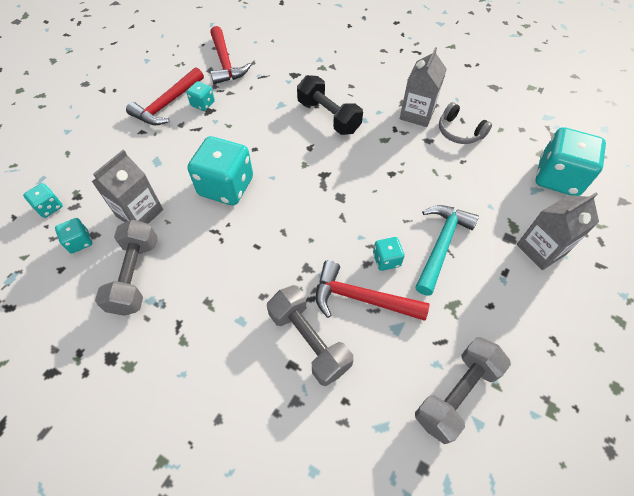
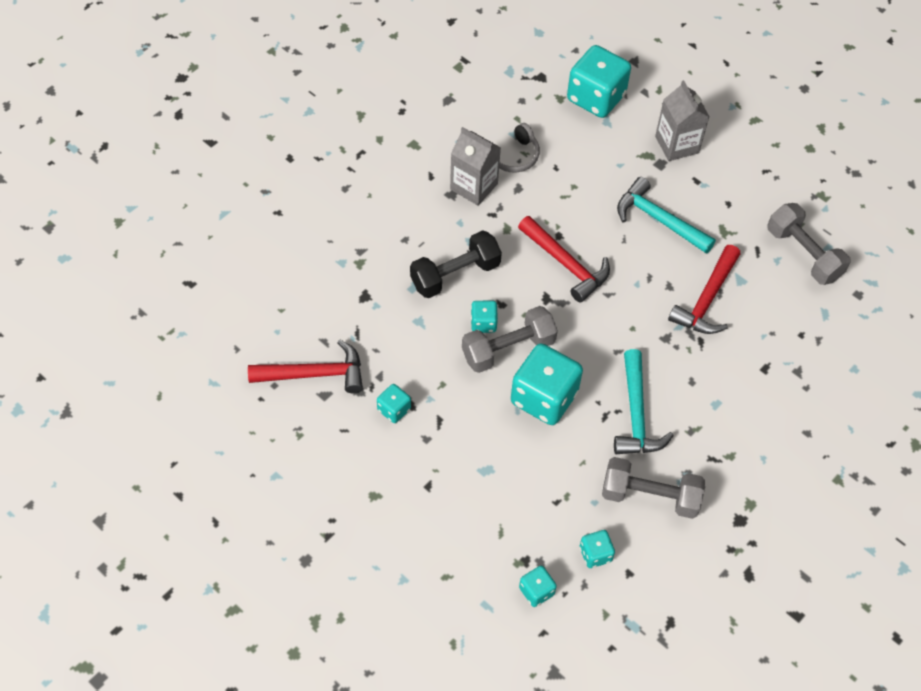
camera: 80 degrees left, 0 degrees up
grey carton [92,150,163,224] -> none
red hammer [126,67,204,125] -> red hammer moved to [518,216,610,303]
grey dumbbell [267,285,354,386] -> grey dumbbell moved to [462,306,558,373]
turquoise dice [373,237,405,271] -> turquoise dice moved to [471,301,498,333]
none -> turquoise hammer [614,349,674,454]

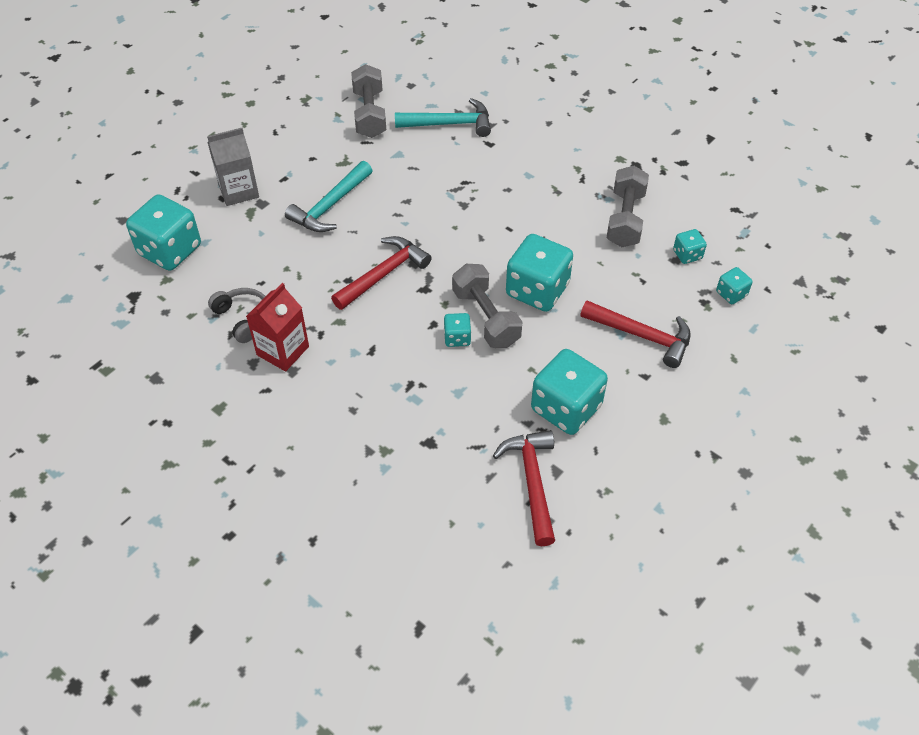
camera: 90 degrees left, 5 degrees down
turquoise dice [377,384,411,423] -> turquoise dice [531,349,608,435], size x2.09
black dumbbell [410,230,502,298] -> none
grey carton [450,127,501,206] -> red carton [246,283,309,372]
turquoise hammer [614,349,674,454] -> turquoise hammer moved to [395,98,491,137]
red hammer [668,245,741,334] -> red hammer moved to [580,300,691,368]
grey dumbbell [767,203,851,285] -> grey dumbbell turned 60 degrees counterclockwise [351,64,386,138]

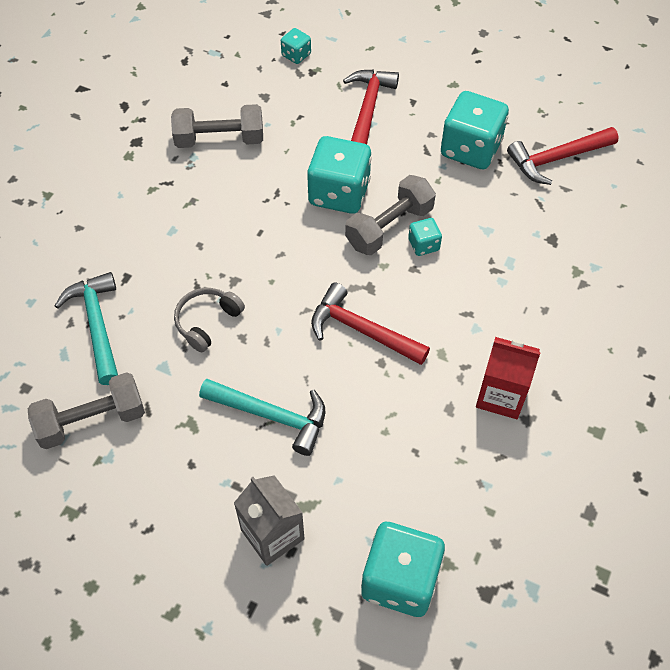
camera: 105 degrees left, 5 degrees up
grey headphones [208,288,266,343] -> grey headphones moved to [174,288,245,352]
turquoise dice [673,229,707,264] -> none

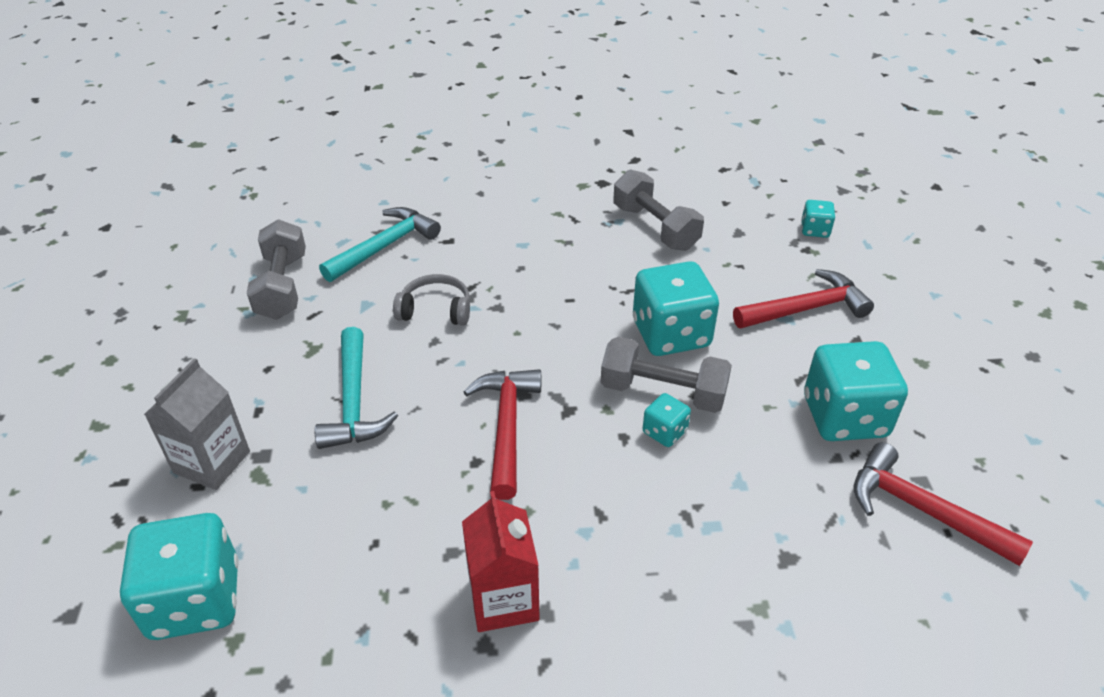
camera: 60 degrees right, 15 degrees down
grey dumbbell [28,372,145,449] -> grey dumbbell turned 45 degrees clockwise [247,219,306,320]

